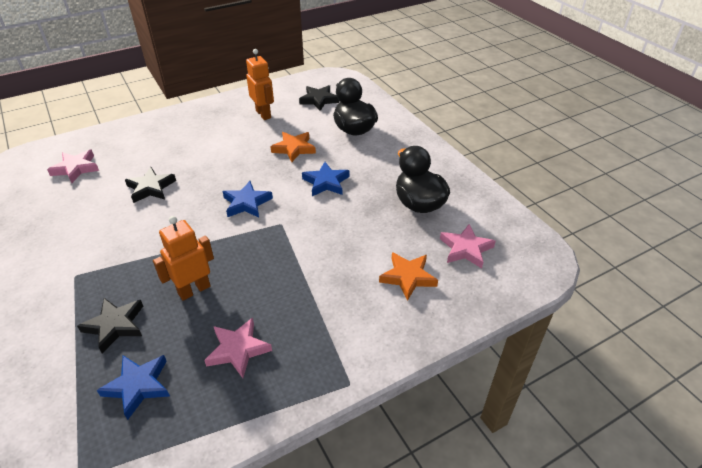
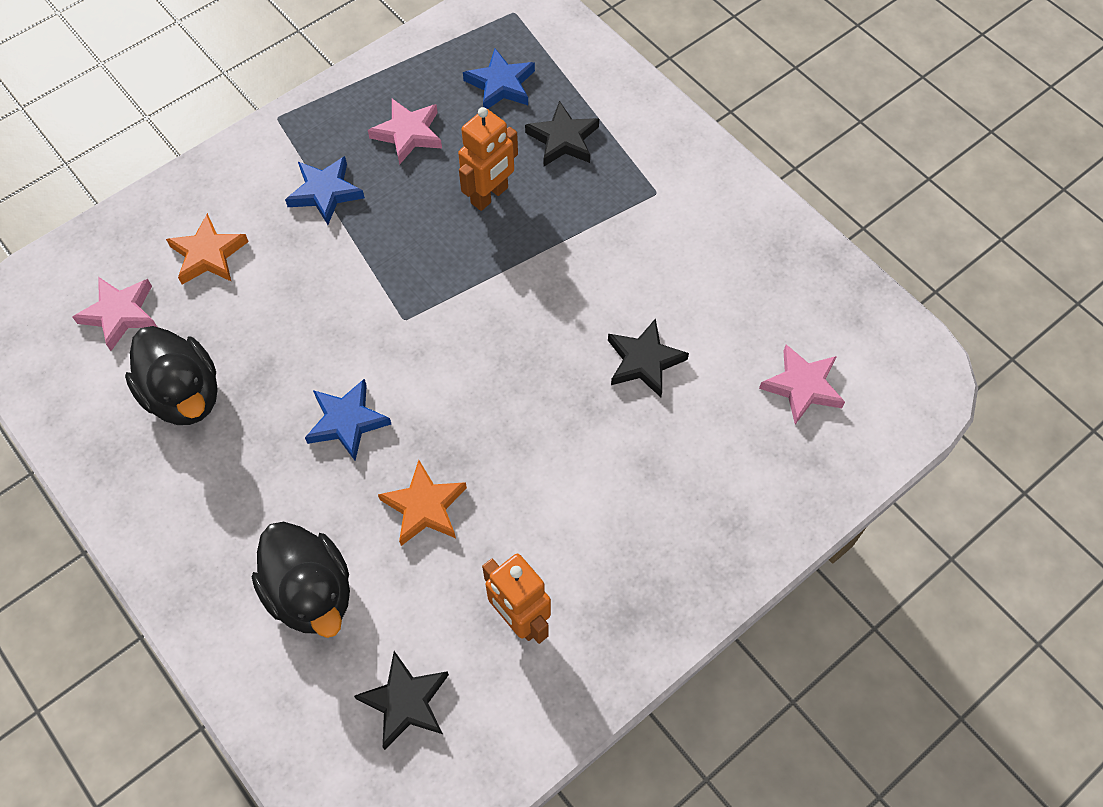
camera: 170 degrees right, 20 degrees up
blue star [222,181,273,218] -> blue star moved to [285,156,365,225]

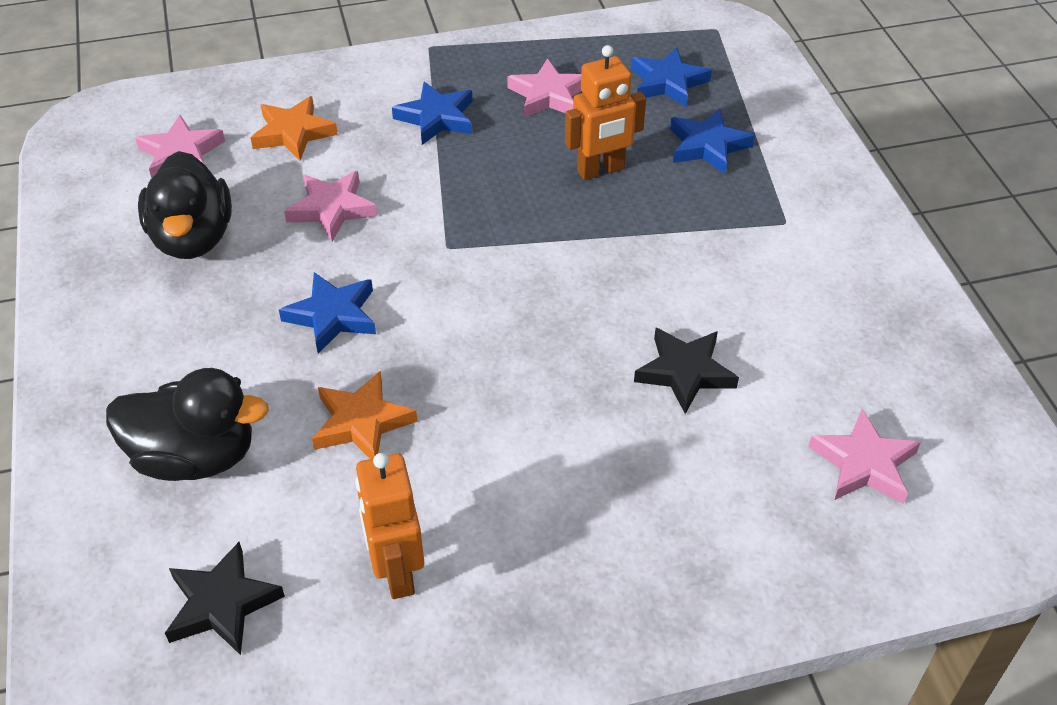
camera: 25 degrees right, 15 degrees down
black duck [252,522,350,638] -> black duck turned 75 degrees counterclockwise [106,368,269,481]
black star [525,101,599,166] -> blue star [670,108,755,174]
none -> pink star [284,171,378,241]

